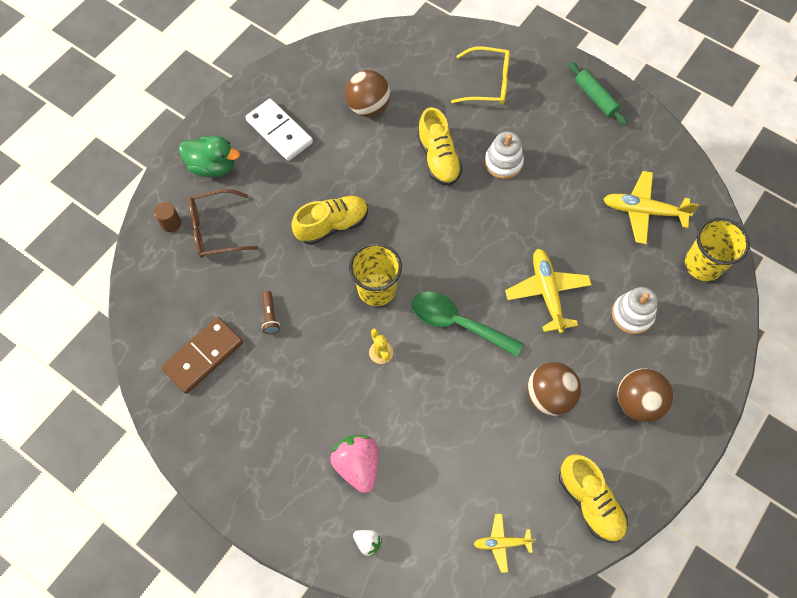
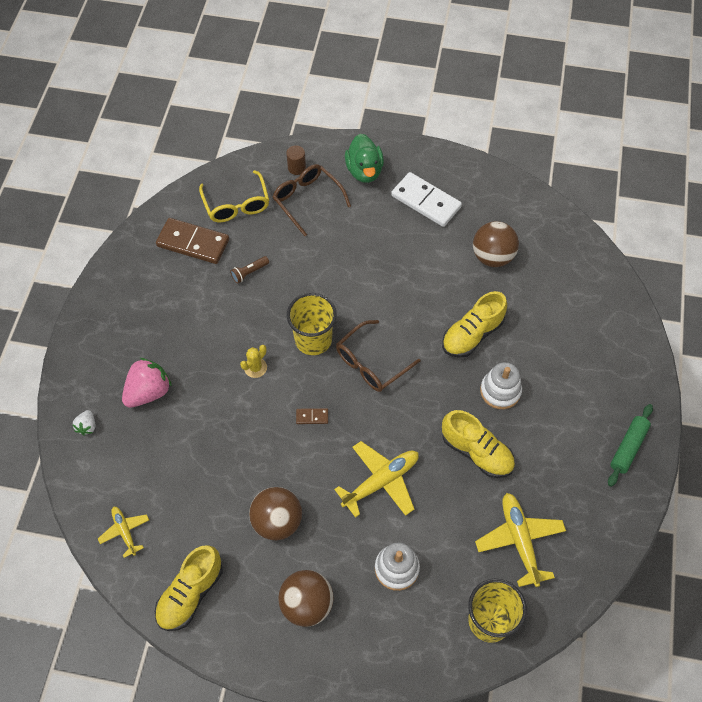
camera: 65 degrees right, 5 degrees down
white domino [245,99,313,161] -> white domino turned 75 degrees counterclockwise [391,172,462,227]
yellow shoe [291,196,368,245] -> yellow shoe moved to [442,410,515,478]
green spoon [412,291,524,357] -> brown domino [296,408,328,424]
yellow glasses [451,47,510,104] -> yellow glasses moved to [199,170,269,222]
none -> brown glasses [336,320,420,392]

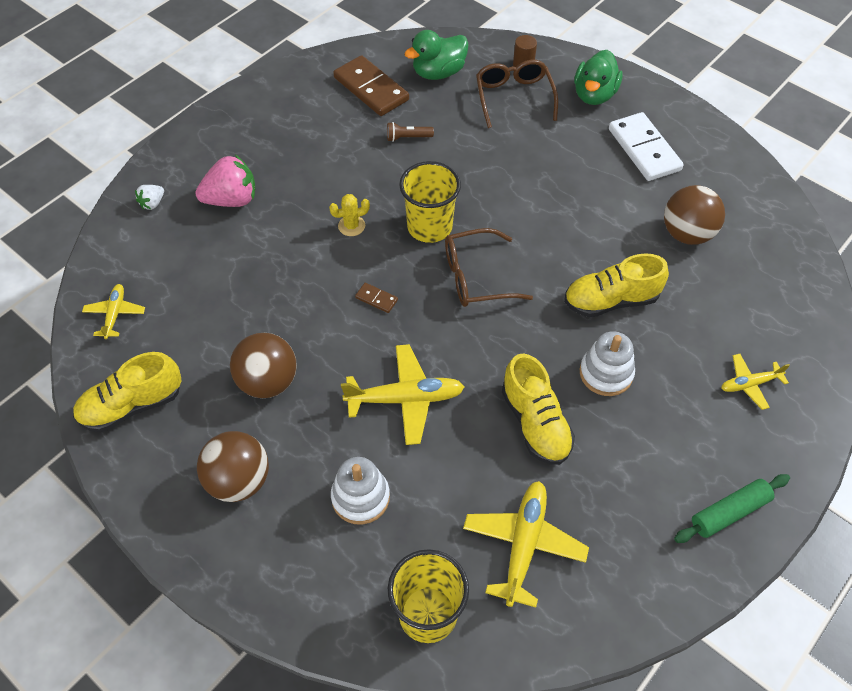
camera: 30 degrees right, 5 degrees down
yellow glasses [199,170,269,222] -> green duck [404,30,469,80]
none -> yellow plane [721,354,790,410]

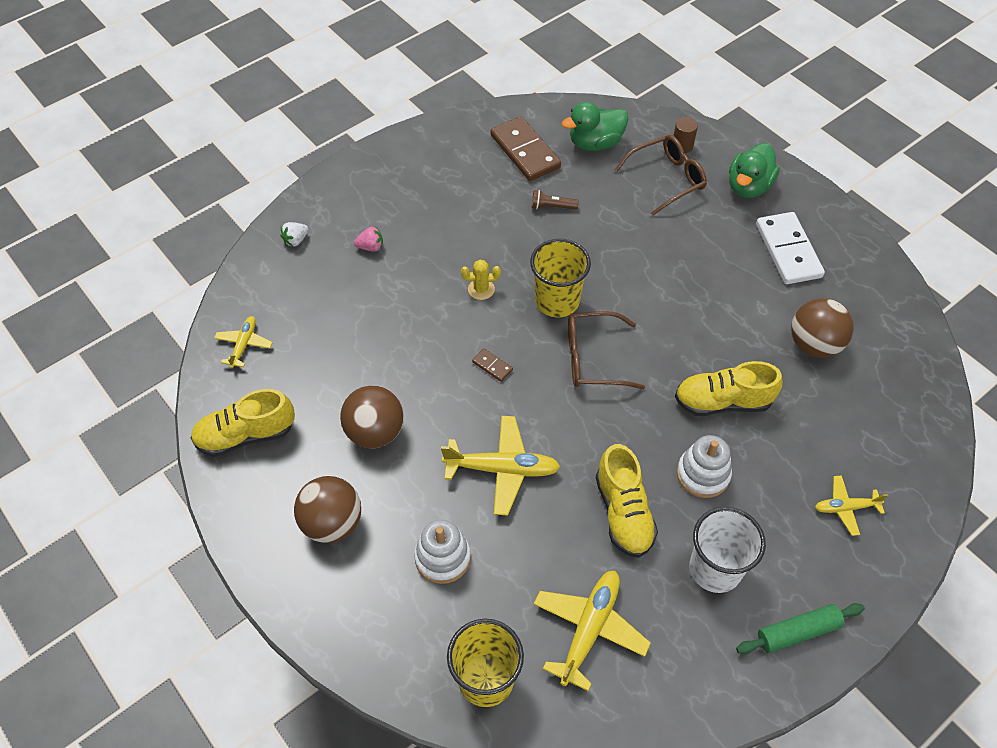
camera: 10 degrees right, 0 degrees up
pink strawberry [195,155,255,207] -> pink strawberry [354,226,383,251], size x0.50
brown glasses [476,60,558,128] -> brown glasses turned 60 degrees clockwise [615,135,707,216]
none -> white cup [689,507,766,593]

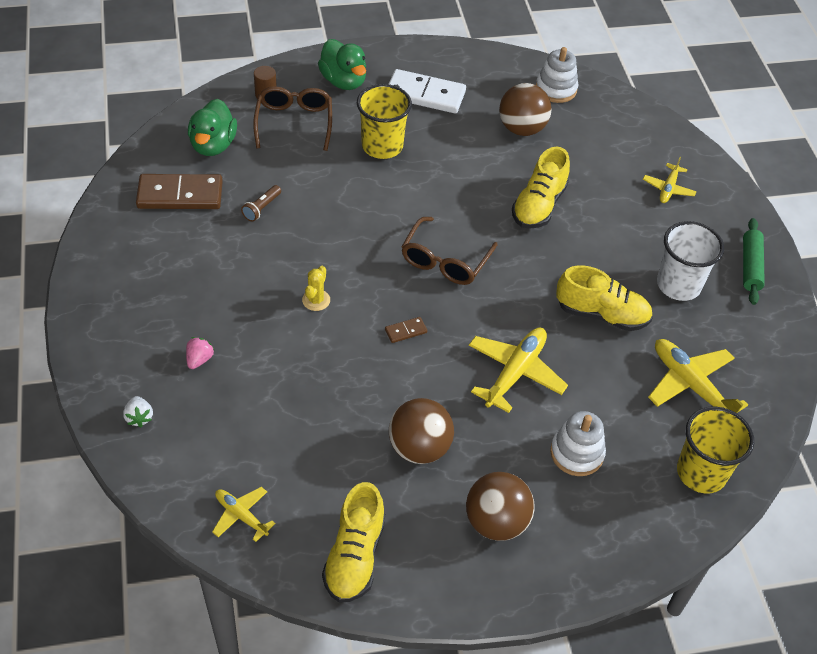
camera: 65 degrees left, 5 degrees down
yellow cup [530,239,591,318] -> yellow cup moved to [357,84,412,159]
white stacking toy [677,435,732,498] -> white stacking toy moved to [536,47,578,103]

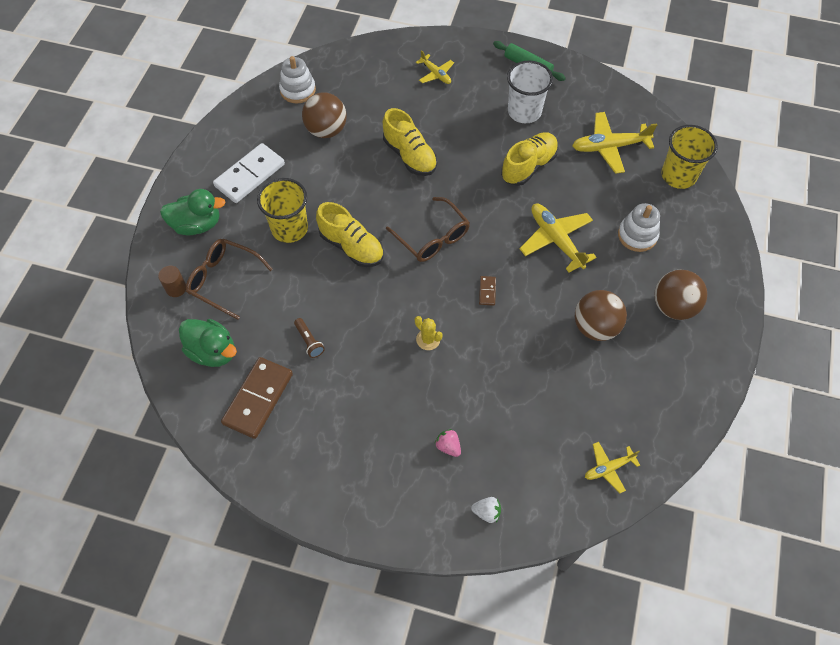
camera: 60 degrees left, 10 degrees up
yellow shoe [322,482,385,603] -> yellow shoe moved to [316,202,384,267]

